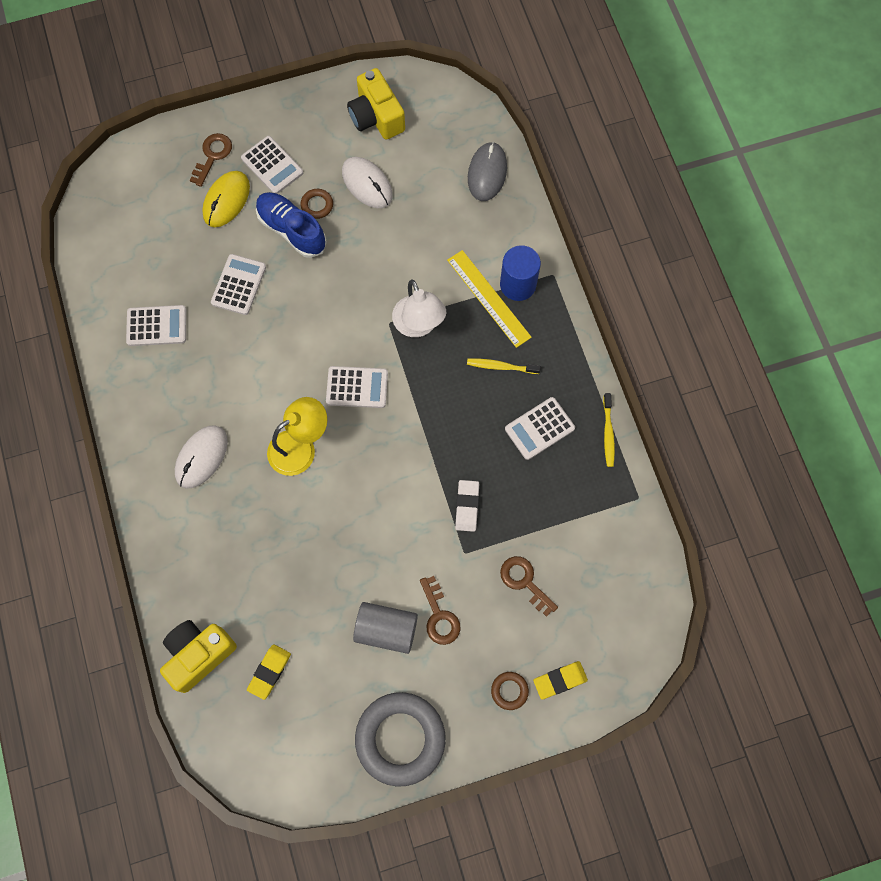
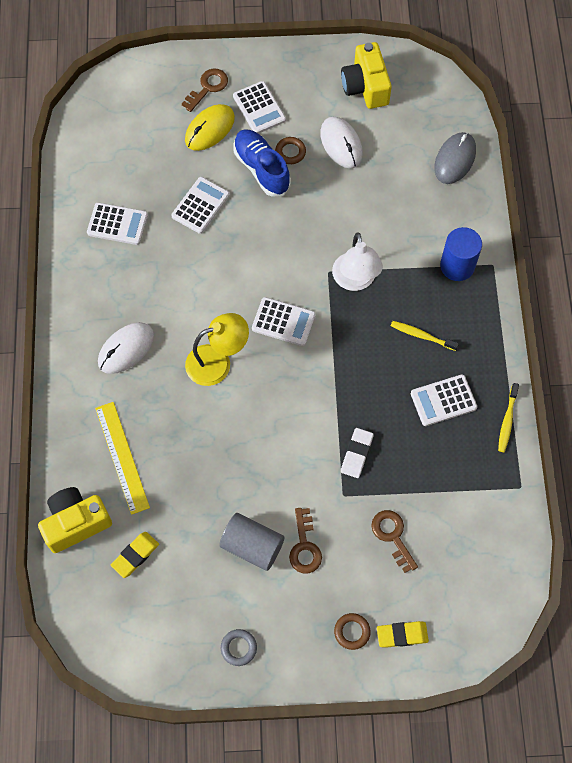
camera: 15 degrees right, 5 degrees down
grey ring [355,692,446,787] -> grey ring [221,629,257,666], size x0.42
yellow ruler [447,250,532,348] -> yellow ruler moved to [95,402,150,515]

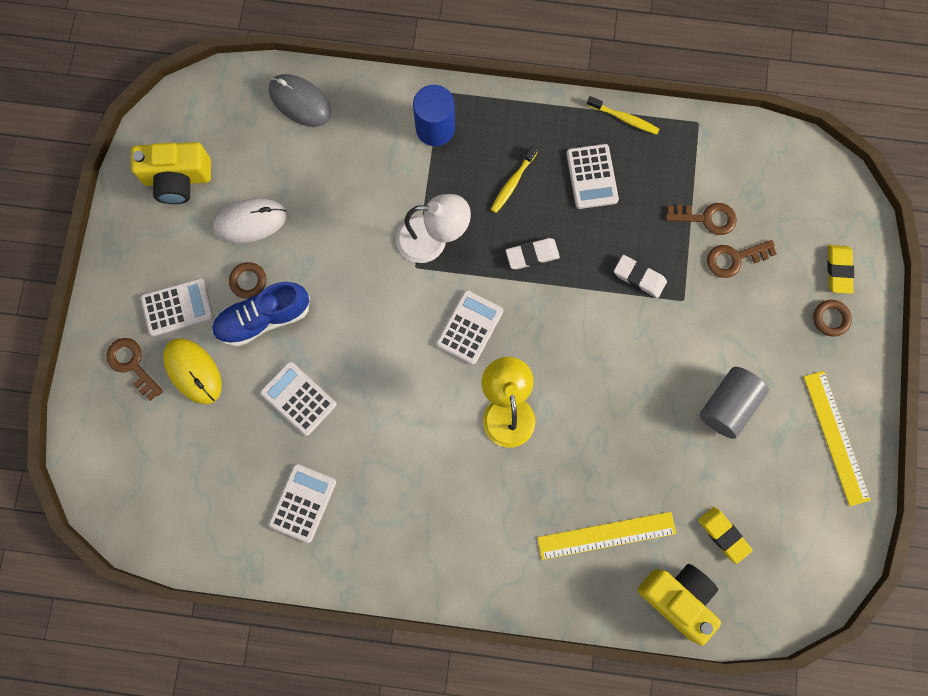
camera: 80 degrees left, 10 degrees up
yellow camera [38,487,112,553] -> yellow camera turned 150 degrees clockwise [638,564,721,645]
white mouse [98,322,154,374] -> none
grey ring [221,629,257,666] -> yellow ruler [804,371,871,506]
brown key [289,508,322,574] -> brown key moved to [666,203,737,235]
none -> white eraser [506,238,560,269]

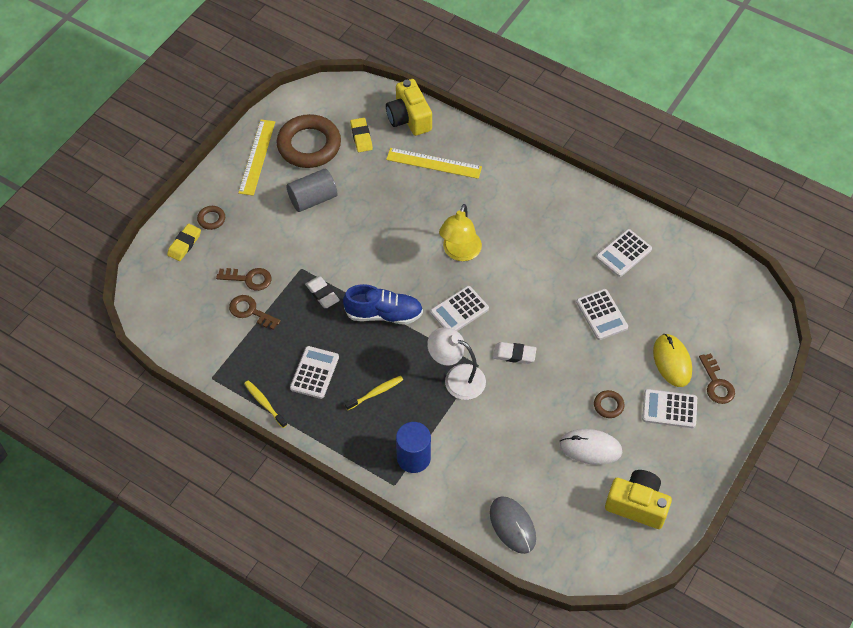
camera: 155 degrees left, 20 degrees down
blue shoe [212,282,310,347] -> blue shoe moved to [343,284,423,325]
white eraser [506,238,560,269] -> white eraser moved to [493,342,537,364]
none -> brown ring [277,114,341,168]

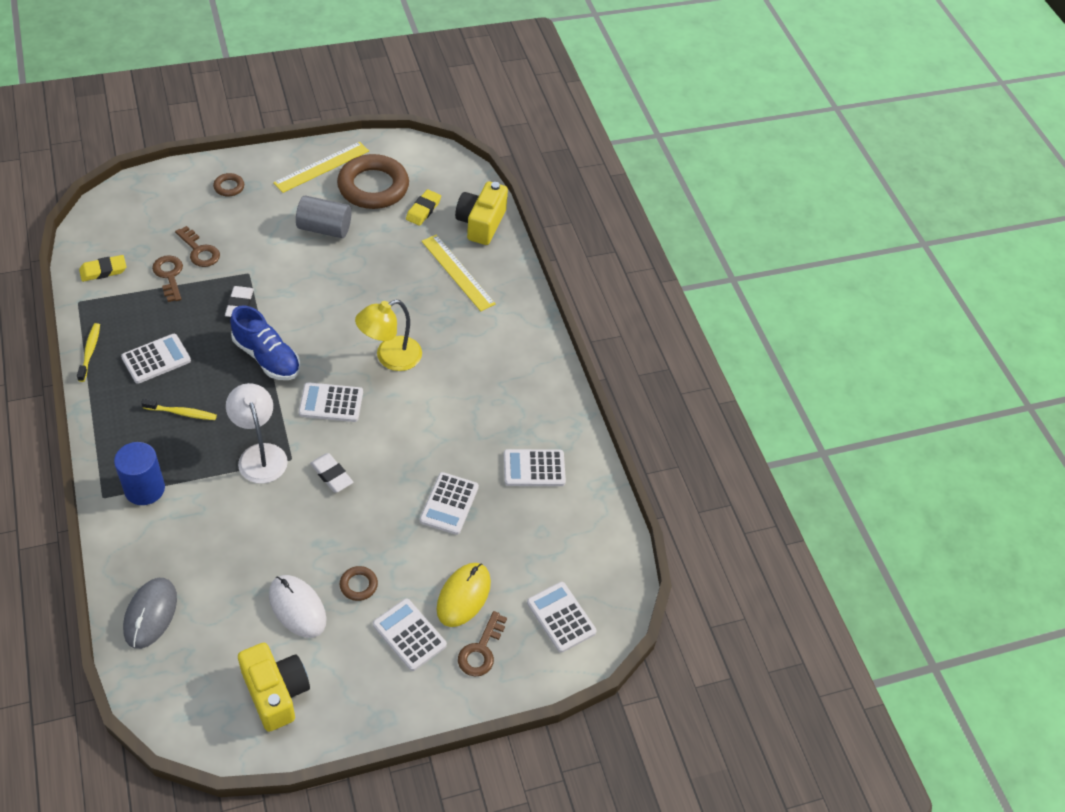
camera: 35 degrees right, 5 degrees down
yellow eraser [167,224,201,261] -> yellow eraser moved to [79,255,127,282]
none -> white calculator [527,582,597,653]

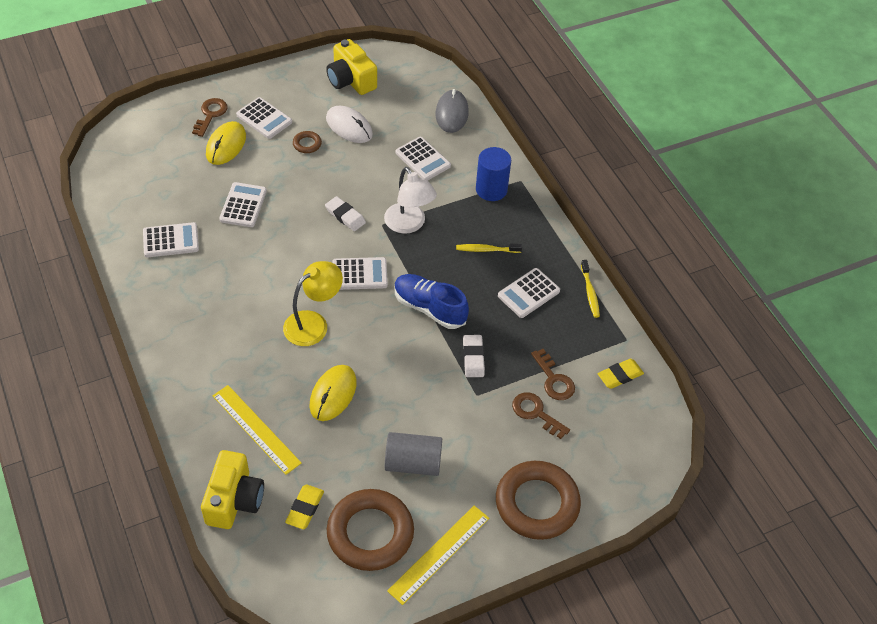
camera: 175 degrees right, 0 degrees up
brown ring [213,173,244,196] -> brown ring [496,461,581,540], size x2.37
white calculator [527,582,597,653] -> white calculator moved to [396,137,451,181]
none -> yellow mouse [310,365,357,421]

